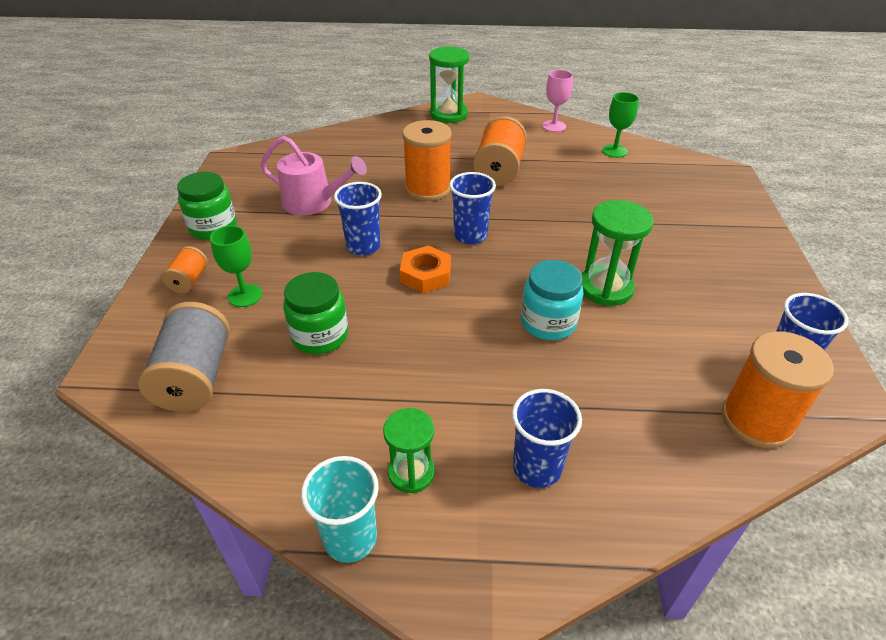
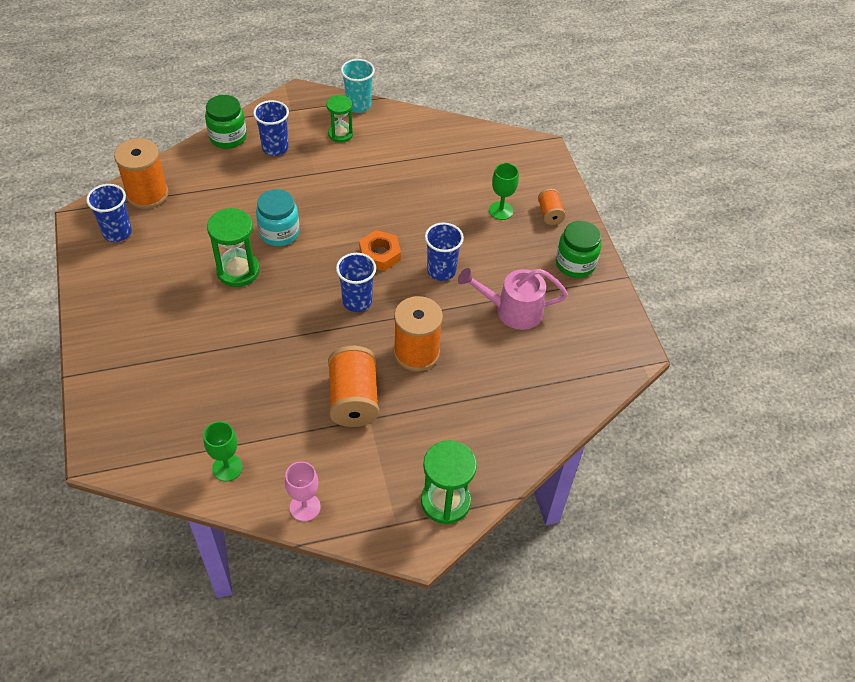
camera: 160 degrees right, 10 degrees up
grey spool [138,302,230,412] -> none
green jar [283,272,348,354] -> green jar moved to [205,95,247,149]

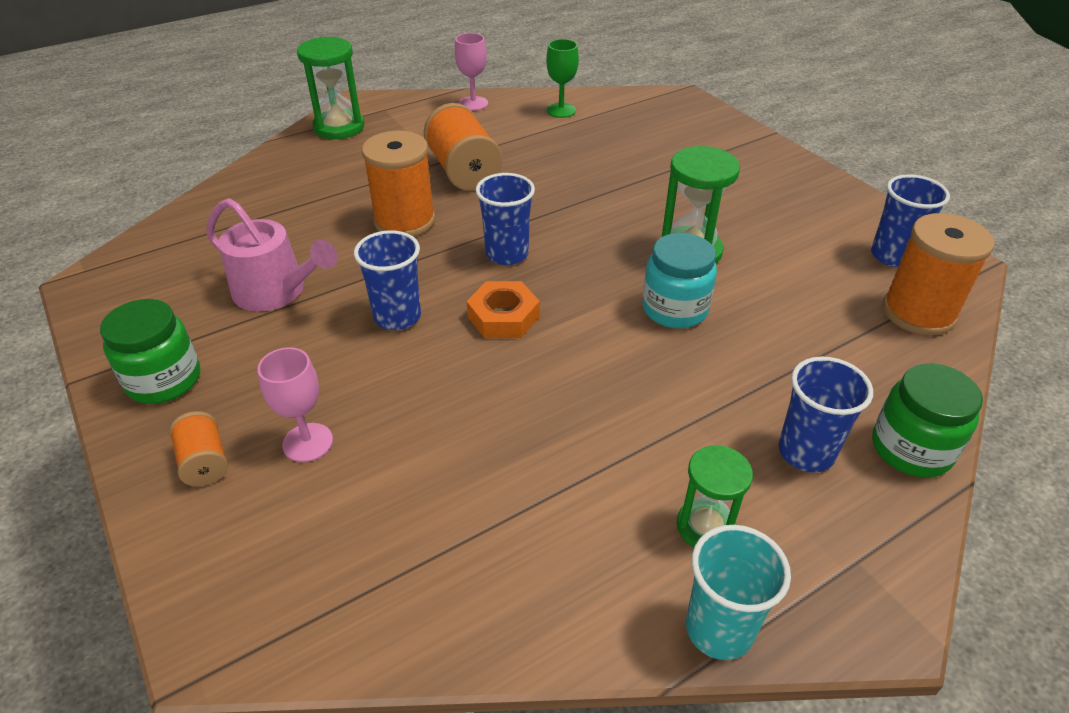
camera: 165 degrees right, 10 degrees down
pink watering can [458,268,568,330] -> pink watering can turned 45 degrees clockwise [206,198,338,311]
green goblet [489,163,519,220] -> pink goblet [257,347,333,462]

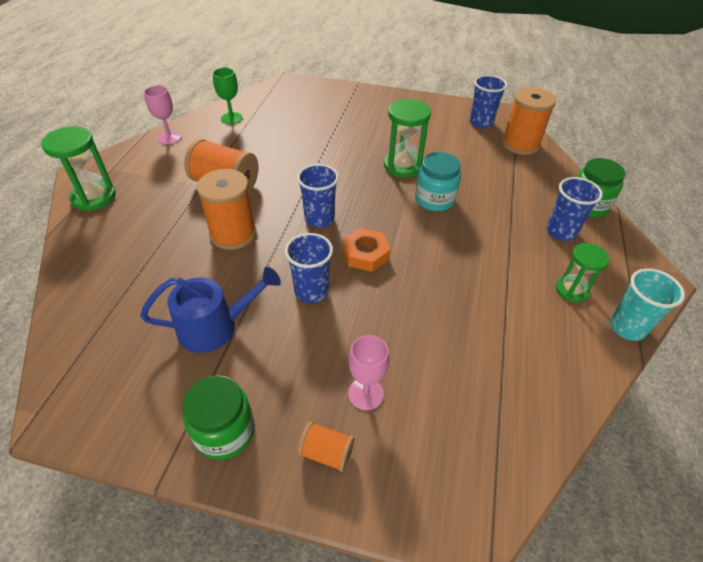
camera: 45 degrees left, 5 degrees up
pink watering can [206,198,338,311] -> blue watering can [140,267,281,353]

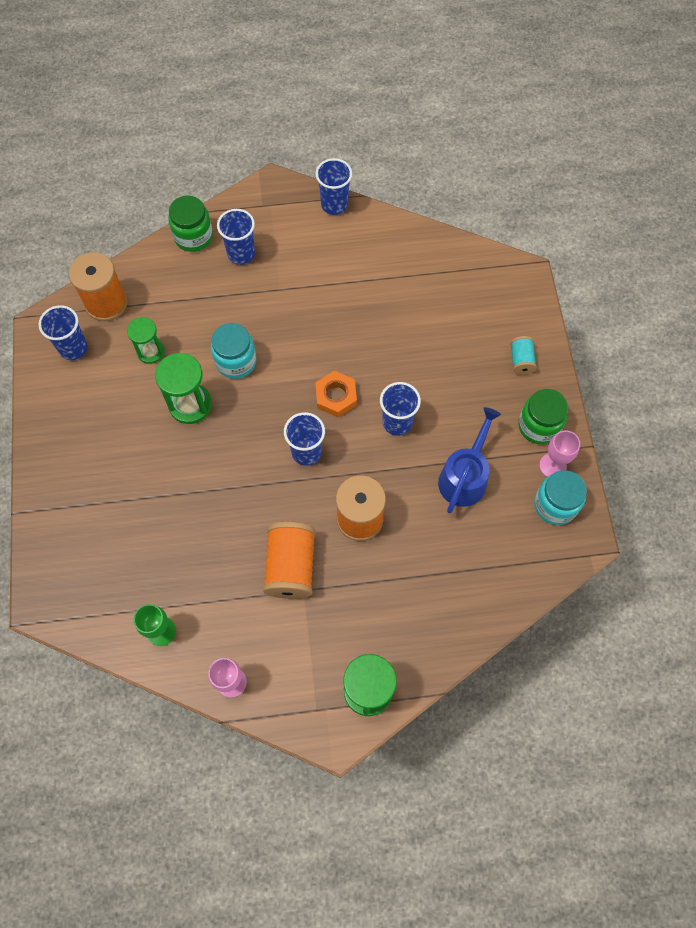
camera: 110 degrees left, 20 degrees up
blue watering can [140,267,281,353] -> blue watering can turned 60 degrees clockwise [438,407,501,514]
orange spool [298,422,355,472] -> turquoise spool [510,336,537,375]
pink goblet [348,335,389,410] -> pink goblet moved to [539,430,580,477]
green hourglass [556,243,609,303] -> green hourglass moved to [127,317,165,364]
turquoise cup [610,268,685,341] -> blue cup [315,158,352,215]
none -> turquoise jar [534,470,587,525]

